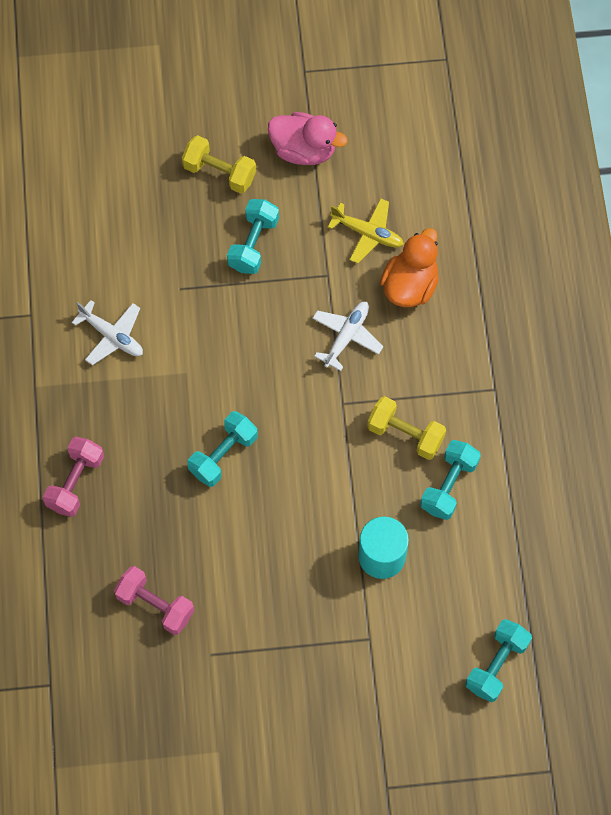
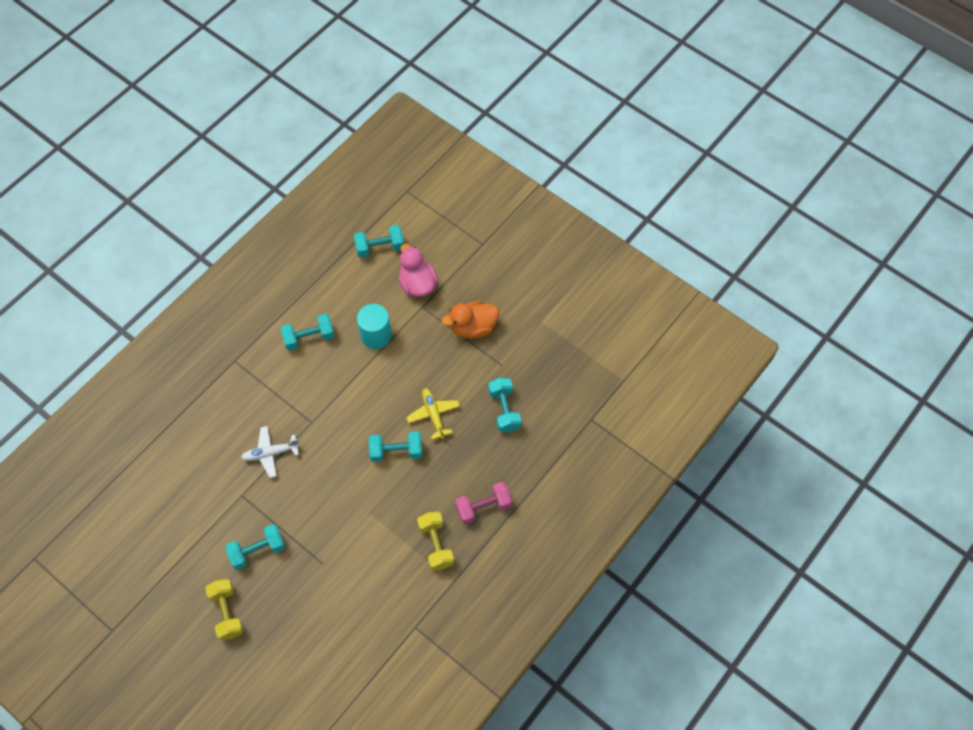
camera: 135 degrees left, 5 degrees down
white plane [72,300,143,365] -> none
pink dumbbell [114,566,194,635] -> turquoise dumbbell [489,378,522,432]
pink duck [268,112,348,165] -> pink duck moved to [399,244,438,297]
yellow plane [328,199,404,263] -> yellow plane moved to [406,388,460,440]
yellow dumbbell [367,396,446,460] -> yellow dumbbell moved to [417,512,454,571]
orange duck [380,228,439,307] -> orange duck moved to [442,301,499,339]

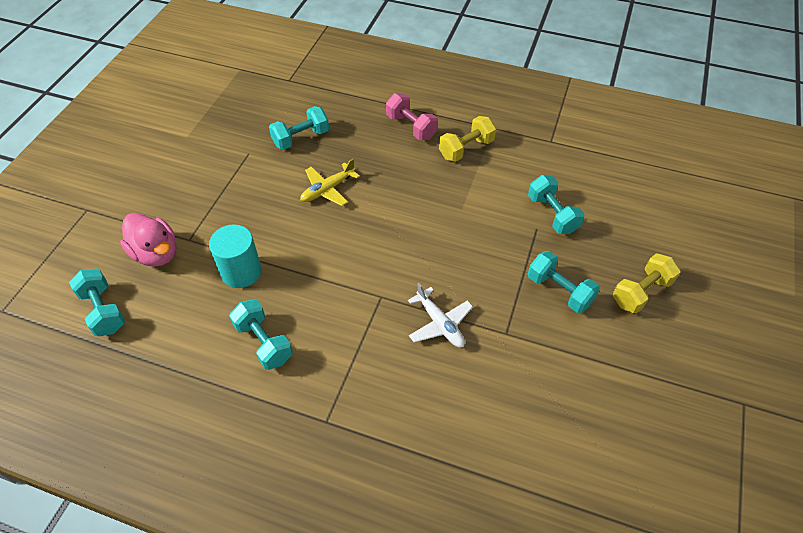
camera: 110 degrees left, 10 degrees down
turquoise dumbbell [369,432,422,462] -> turquoise dumbbell moved to [528,175,585,234]
pink duck [399,244,438,297] -> pink duck turned 90 degrees counterclockwise [120,213,177,267]
orange duck [442,301,499,339] -> none

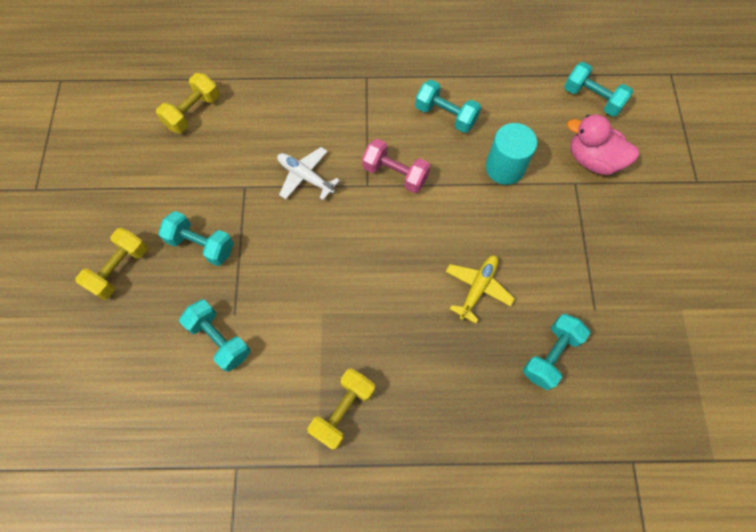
camera: 160 degrees right, 15 degrees up
pink dumbbell [386,93,438,140] -> pink dumbbell moved to [362,139,430,193]
none -> yellow dumbbell [156,73,220,133]

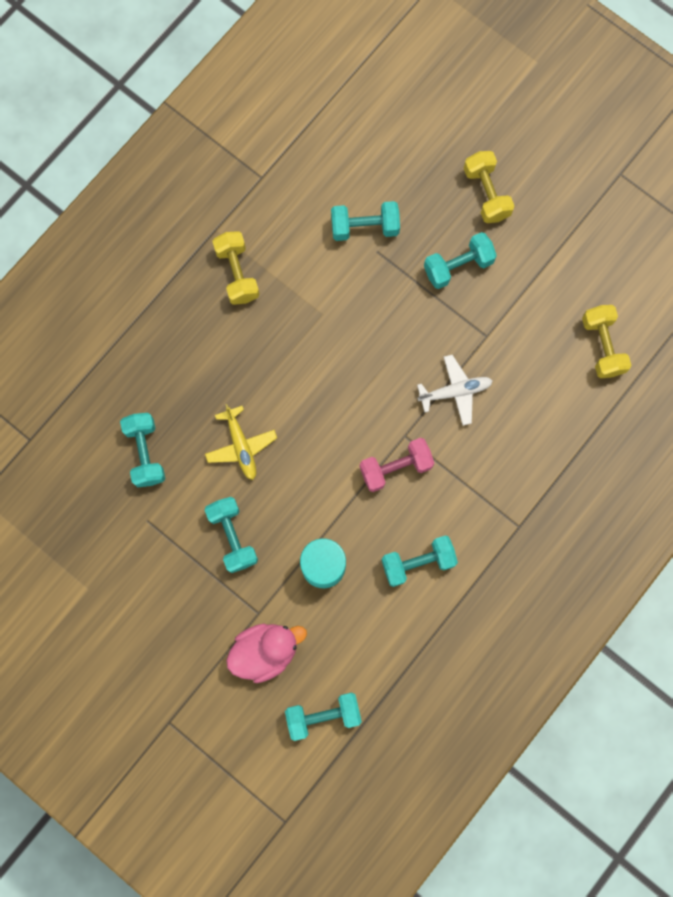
camera: 130 degrees right, 10 degrees up
none -> turquoise dumbbell [205,497,258,573]

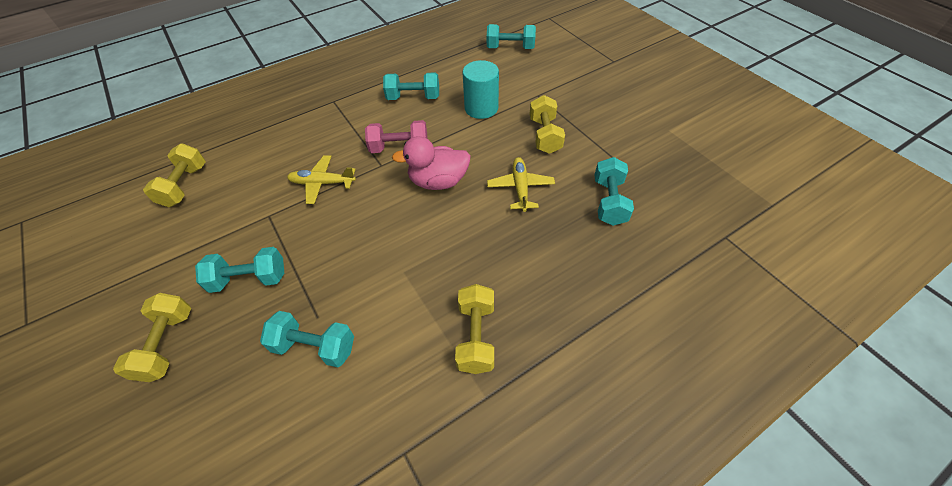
camera: 160 degrees left, 25 degrees down
turquoise dumbbell [205,497,258,573] -> yellow dumbbell [530,95,565,154]
pink duck [226,624,307,683] -> pink duck moved to [392,136,471,190]
white plane [417,355,493,426] -> yellow plane [287,155,356,204]

